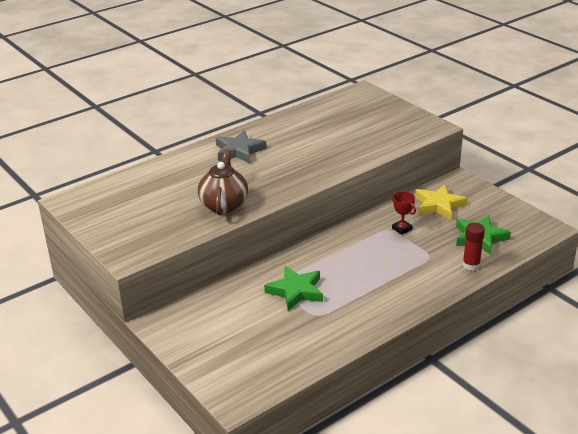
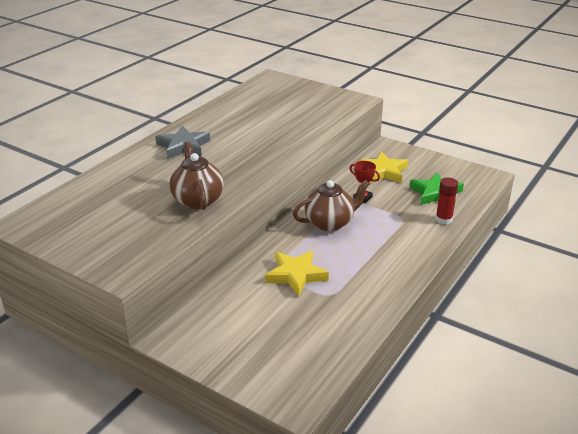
camera: 20 degrees left, 0 degrees up
green star [264,266,323,311] -> yellow star [265,250,329,296]
none -> brown teapot [293,180,370,231]

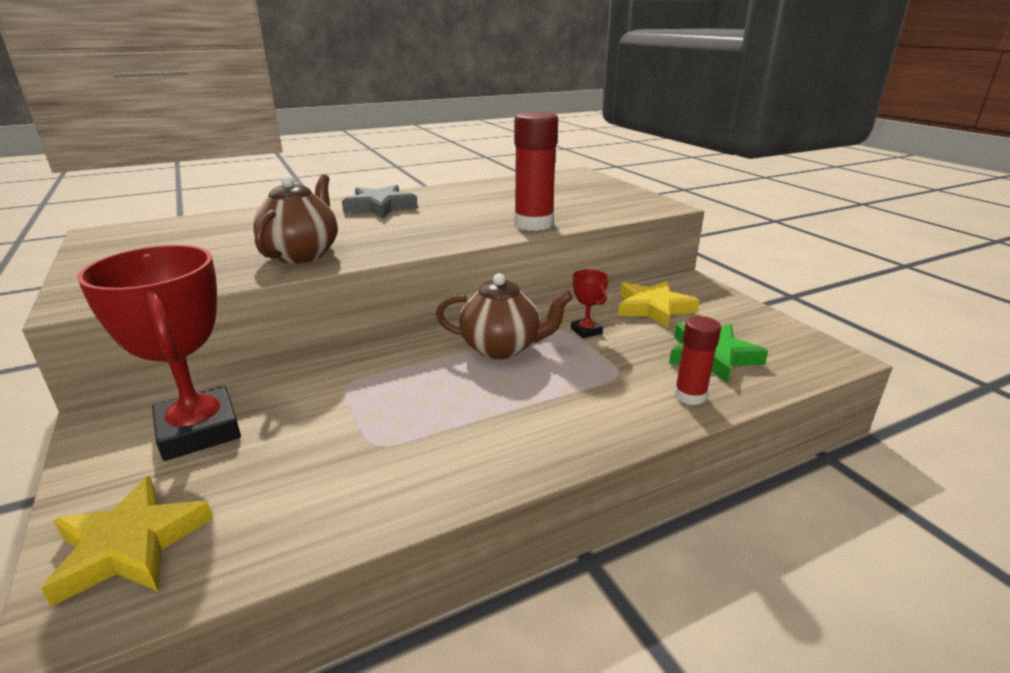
camera: 30 degrees right, 5 degrees down
yellow star [265,250,329,296] -> yellow star moved to [41,476,213,606]
none -> red trophy [77,245,241,461]
none -> red glue stick [514,112,558,231]

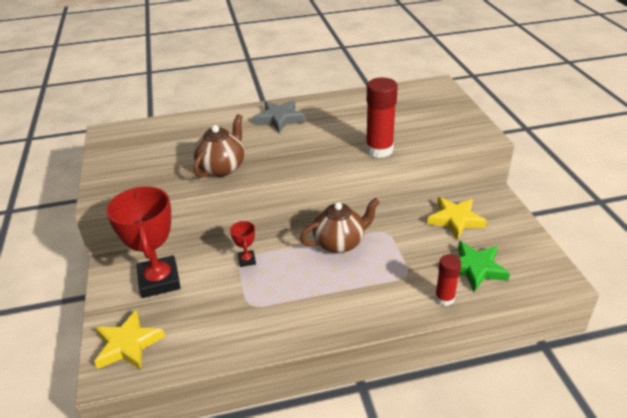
camera: 15 degrees right, 10 degrees up
brown teapot [436,273,573,359] -> brown teapot turned 45 degrees counterclockwise [300,198,380,253]
red trophy [571,269,609,338] -> red trophy moved to [230,221,256,267]

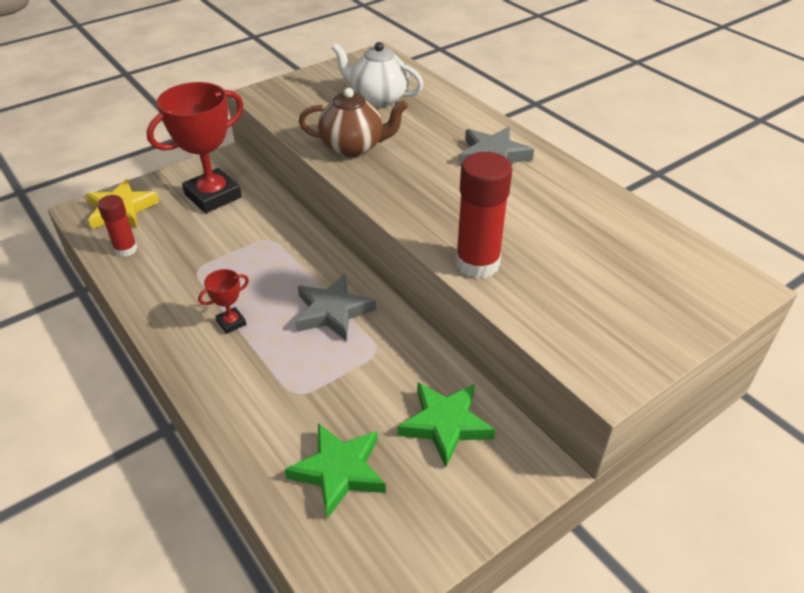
camera: 65 degrees right, 5 degrees up
red trophy [230,221,256,267] -> red trophy moved to [198,269,249,334]
brown teapot [300,198,380,253] -> grey star [295,274,376,341]
yellow star [427,197,487,240] -> green star [397,382,495,467]
red glue stick [435,254,461,306] -> red glue stick moved to [98,195,138,257]
none -> white teapot [332,42,424,107]

